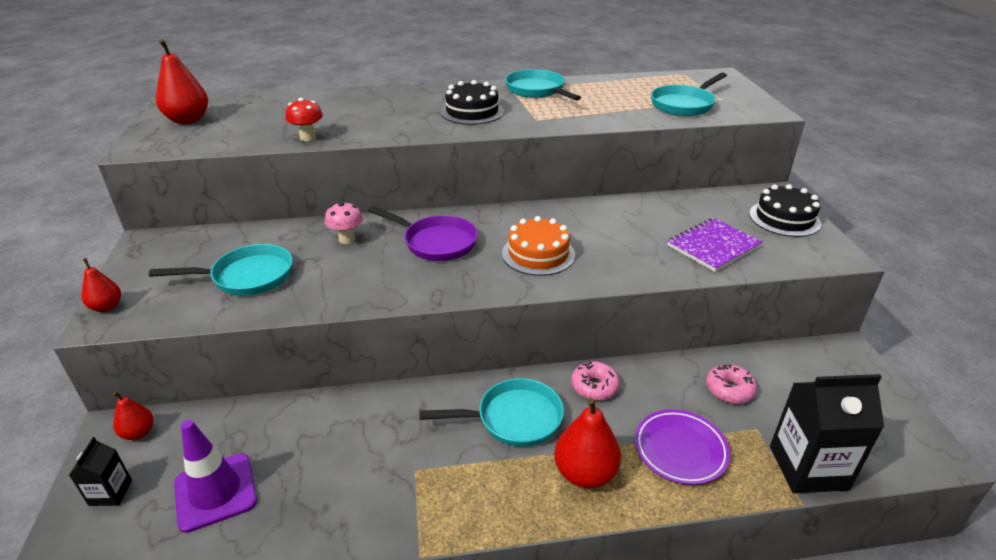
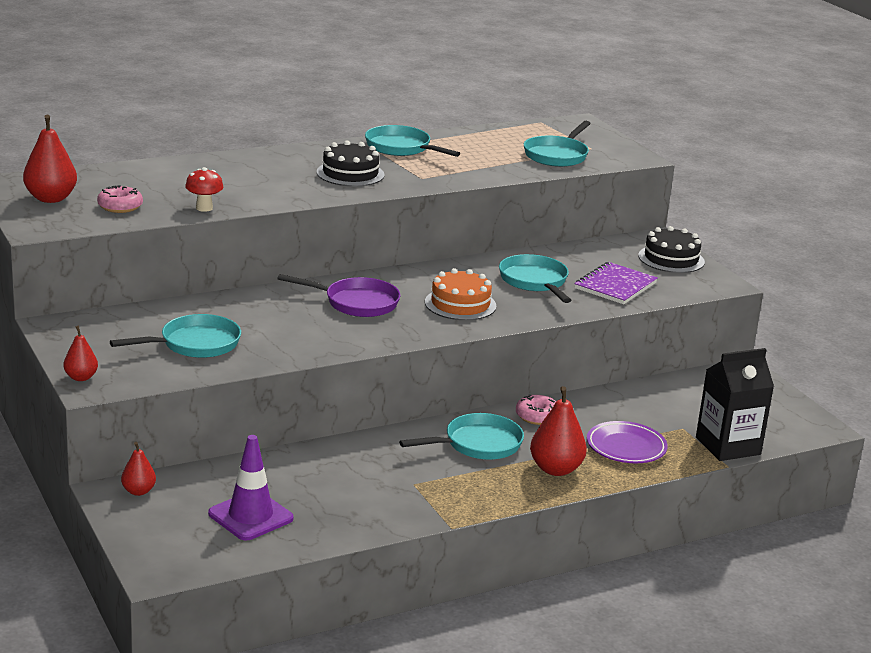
camera: 20 degrees left, 10 degrees down
black carton [69,437,132,506] -> none
pink mushroom [325,201,363,244] -> none
pink donut [706,364,757,404] -> pink donut moved to [97,185,143,213]
none -> turquoise pan [499,254,571,303]

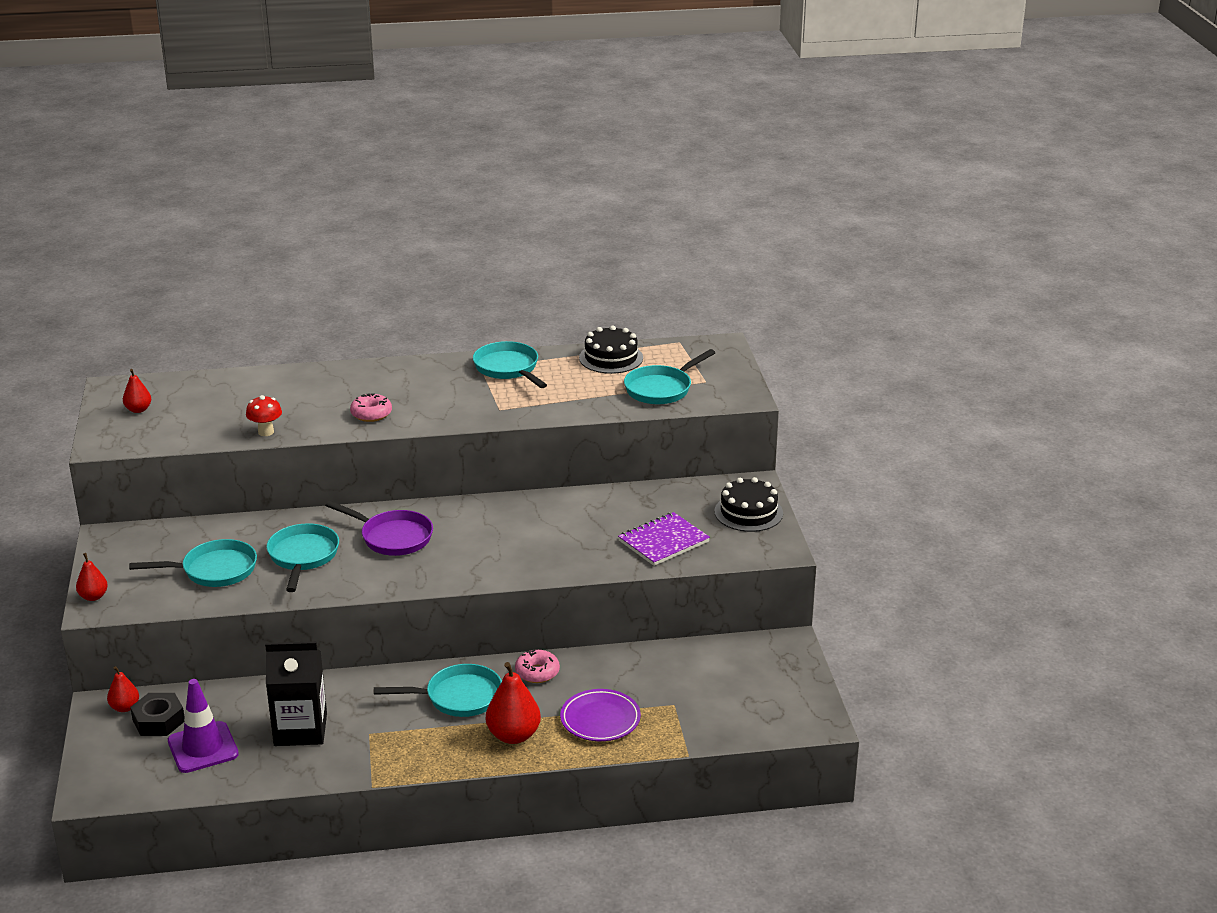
camera: 20 degrees right, 5 degrees up
red pear [23,115,77,203] -> red pear [123,369,151,413], size x0.58
pink donut [97,185,143,213] -> pink donut moved to [350,393,392,422]
black cake [317,140,384,186] -> black cake moved to [579,325,643,374]
orange cake [425,268,497,320] -> none
turquoise pan [499,254,571,303] -> turquoise pan moved to [266,523,339,592]
black carton [696,348,774,461] -> black carton moved to [265,641,327,746]
none -> black nut [130,693,185,736]

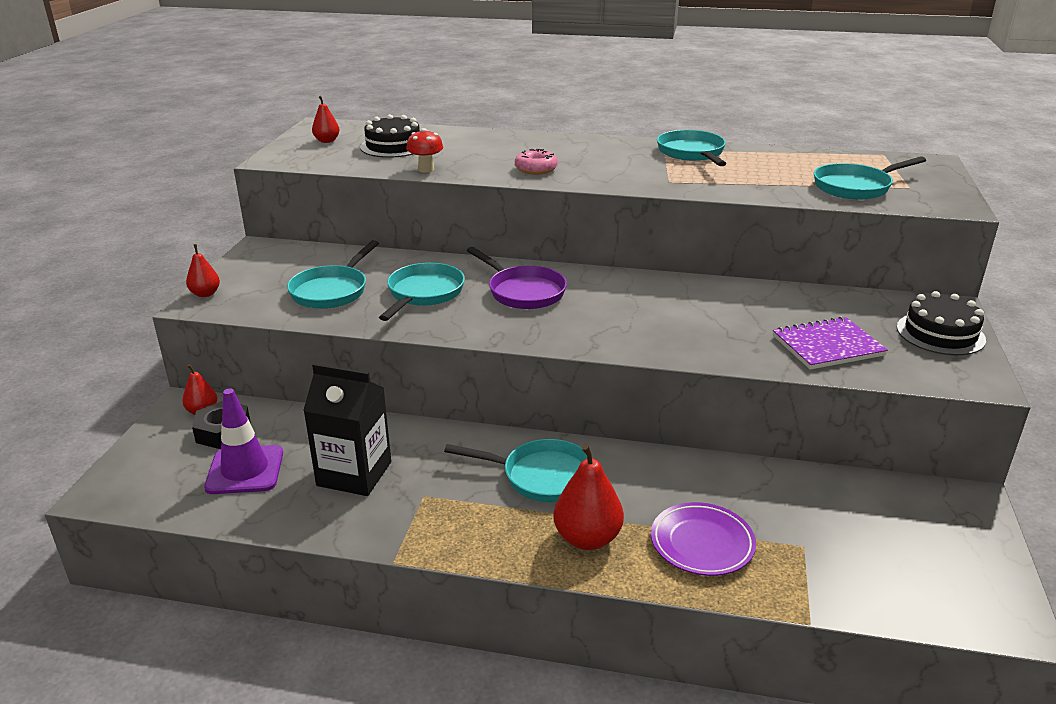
camera: 20 degrees right, 0 degrees up
turquoise pan [129,539,257,587] -> turquoise pan turned 105 degrees clockwise [287,240,379,309]
pink donut [515,649,560,683] -> none
black cake [579,325,643,374] -> black cake moved to [360,114,420,158]

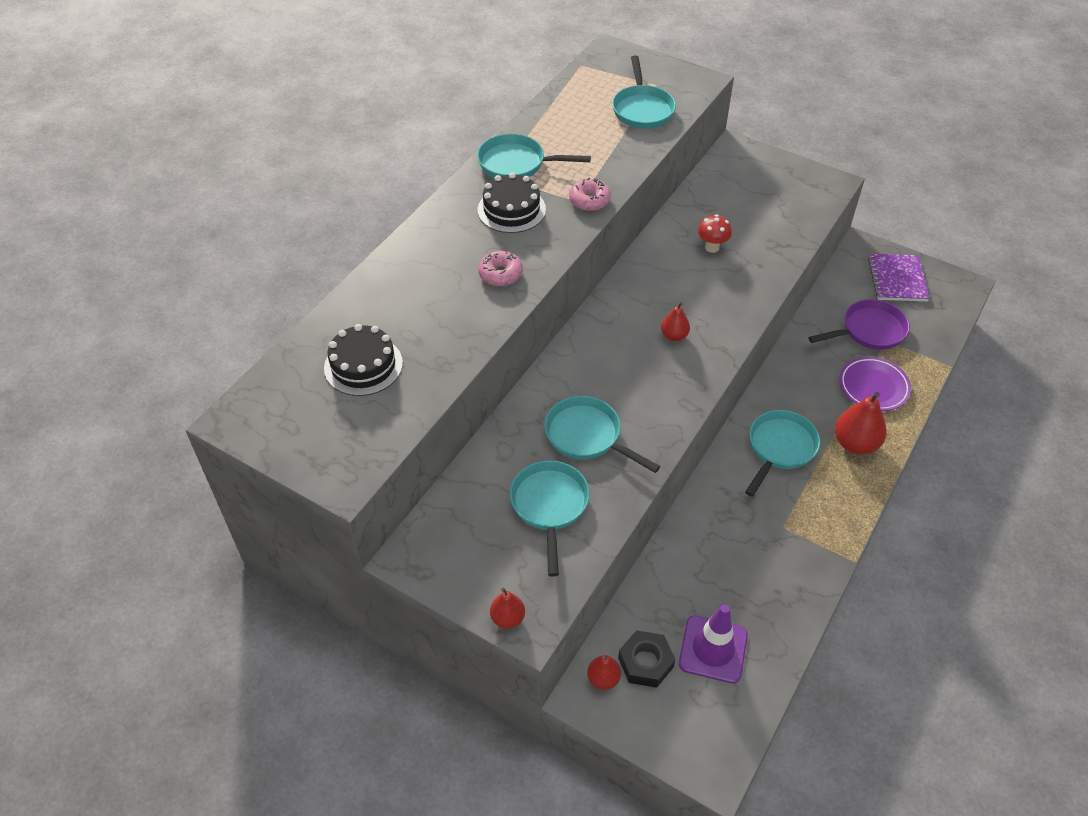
camera: 70 degrees left, 20 degrees up
turquoise pan [287,240,379,309] -> turquoise pan turned 135 degrees counterclockwise [510,460,590,577]
black carton [303,363,391,496] -> none
red pear [312,96,339,143] -> red pear moved to [661,302,690,341]
red mushroom [406,128,443,173] -> red mushroom moved to [698,215,732,253]
purple pan [467,247,567,309] -> purple pan moved to [808,299,910,350]
purple notebook [773,316,888,370] -> purple notebook moved to [868,254,930,301]
black cake [897,291,986,355] -> black cake moved to [477,172,546,233]
none -> pink donut [569,178,611,211]

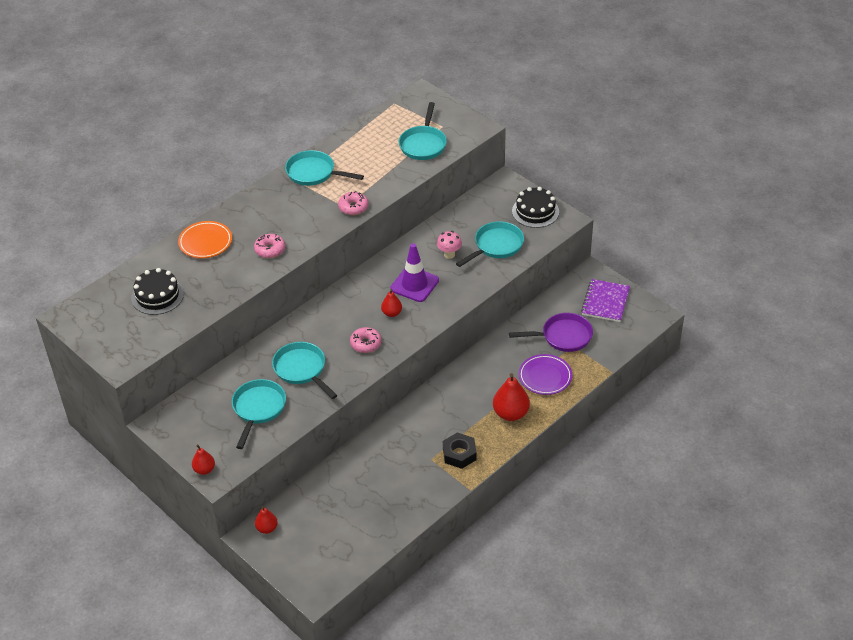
camera: 15 degrees right, 5 degrees down
black cake [477,172,546,233] -> black cake moved to [512,187,559,228]
black nut [618,630,675,688] -> black nut moved to [443,432,477,469]
purple traffic cone [679,604,748,684] -> purple traffic cone moved to [390,243,439,302]
red mushroom [698,215,732,253] -> pink mushroom [437,231,462,259]
turquoise pan [745,410,820,497] -> turquoise pan moved to [456,221,524,267]
none -> orange plate [178,221,232,258]
none -> pink donut [350,327,382,353]

